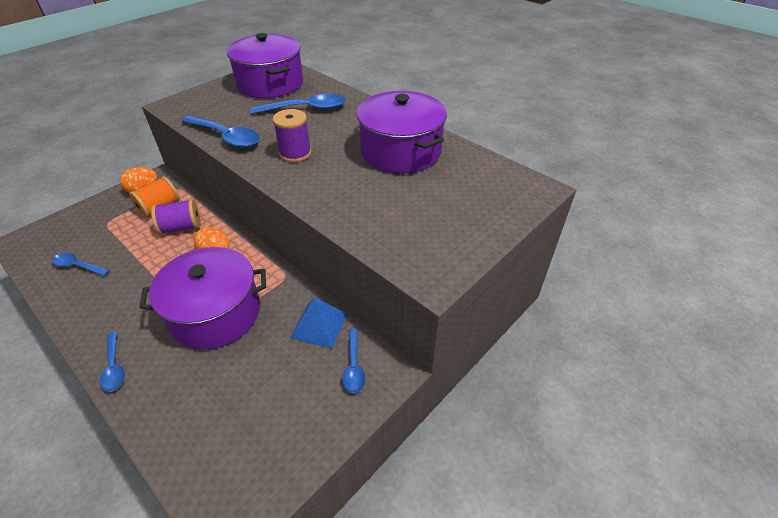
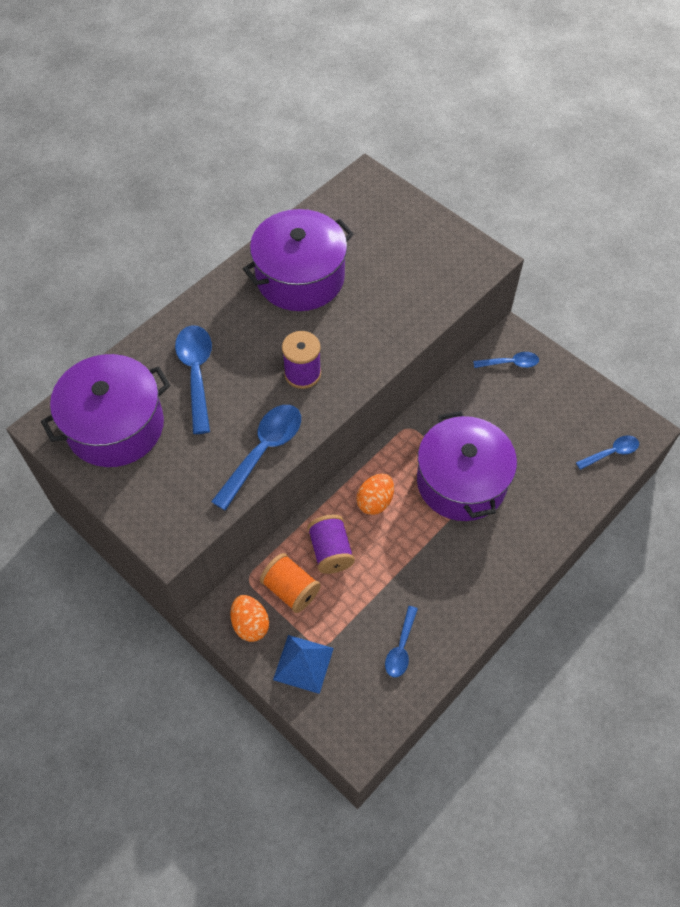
camera: 90 degrees left, 15 degrees up
blue spoon [100,331,125,392] -> blue spoon moved to [576,435,639,470]
blue pyramid [290,297,347,349] -> blue pyramid moved to [273,635,334,694]

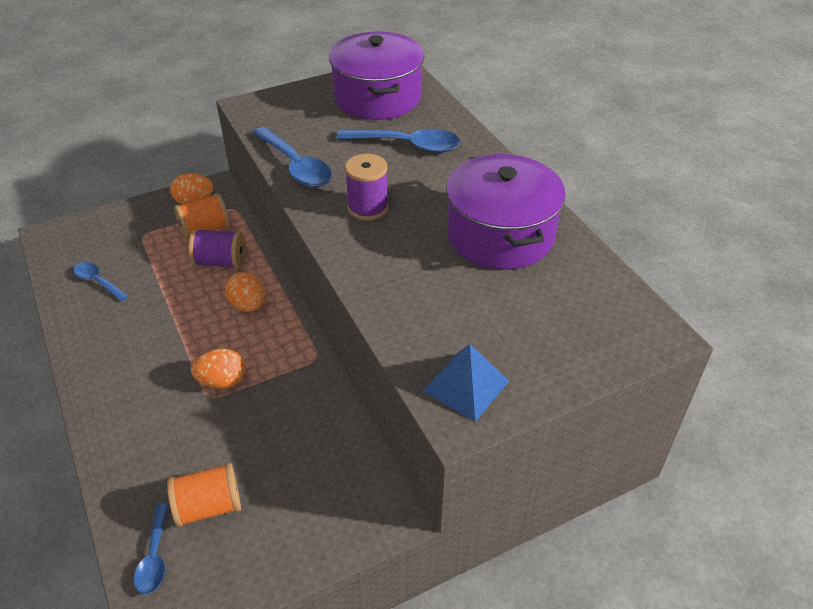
camera: 110 degrees right, 15 degrees down
blue pyramid [273,635,334,694] -> blue pyramid moved to [423,344,509,422]
purple pot [417,411,517,521] -> orange egg [191,349,246,389]
blue spoon [473,352,539,368] -> none
none -> orange spool [167,463,241,527]

